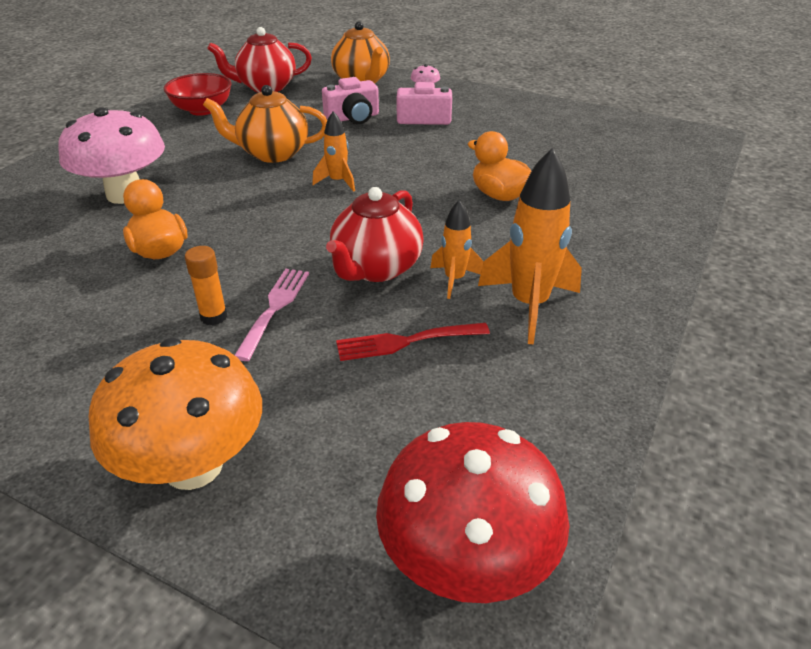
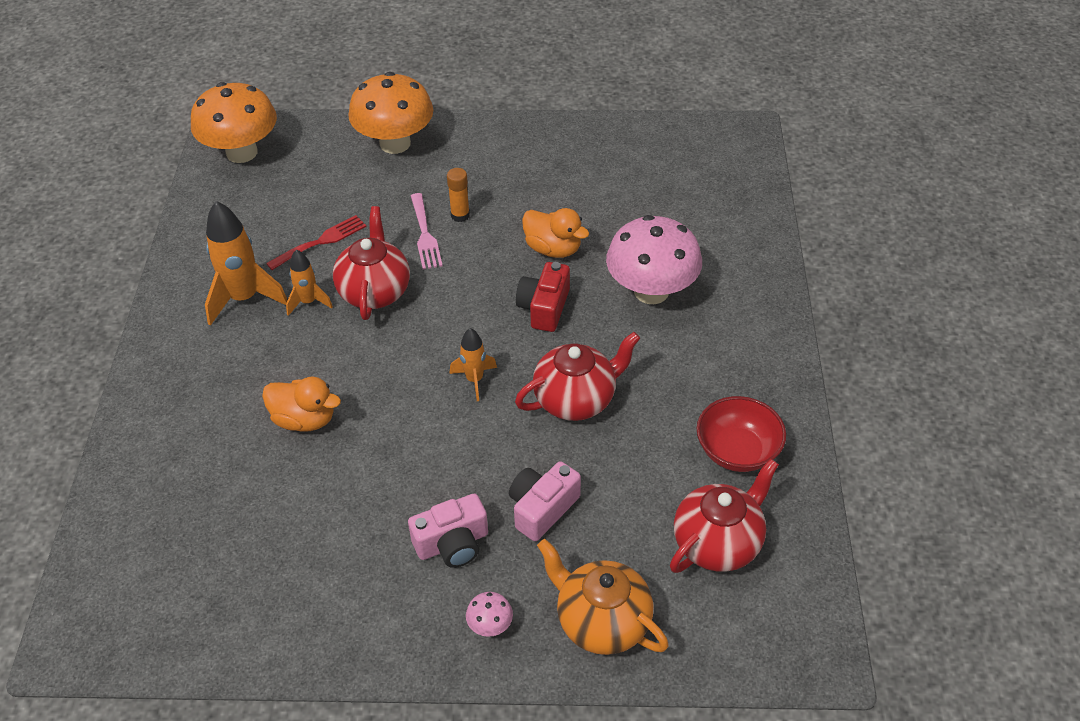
camera: 155 degrees right, 10 degrees up
orange teapot [203,85,327,163] -> red teapot [515,332,640,421]
red mushroom [376,422,569,603] -> orange mushroom [191,82,277,163]
none -> red camera [516,262,570,332]

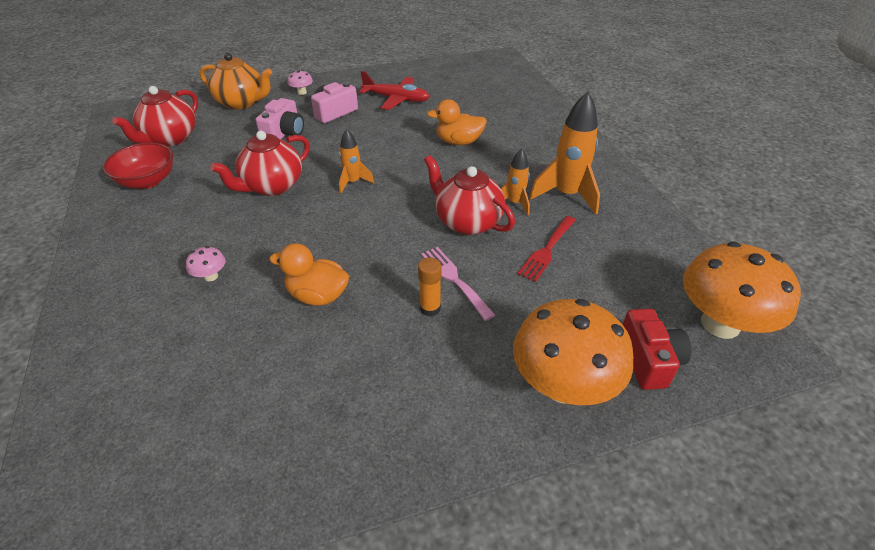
camera: 160 degrees right, 5 degrees down
red teapot [333,206,410,320] -> red teapot turned 150 degrees clockwise [424,155,515,235]
red camera [516,262,570,332] -> red camera moved to [623,308,692,390]
pink mushroom [606,215,702,304] -> pink mushroom [186,246,225,282], size x0.40
none -> red plane [359,71,430,110]

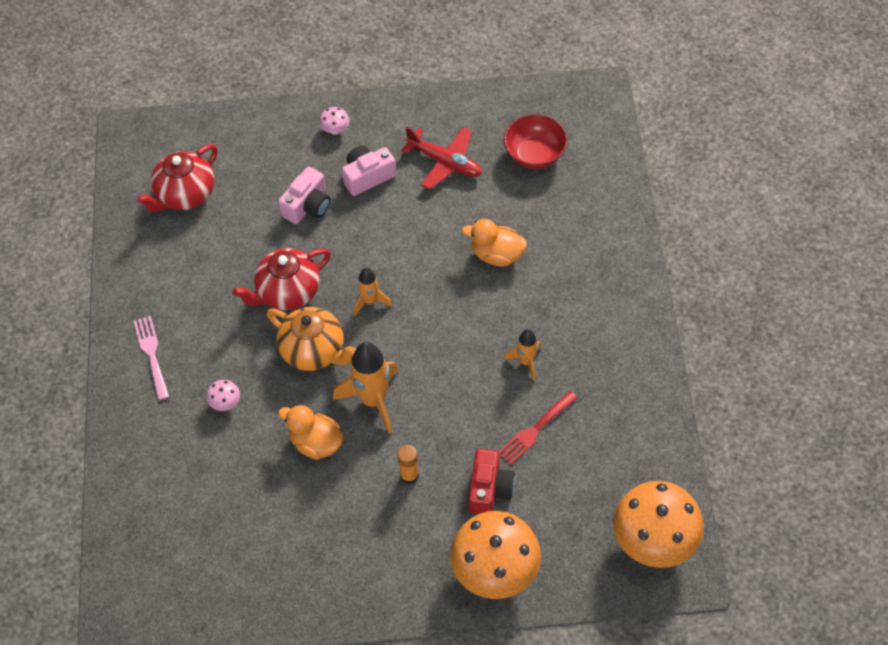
camera: 15 degrees right, 15 degrees up
red bowl [103,142,173,189] -> red bowl moved to [504,114,568,169]
orange teapot [200,53,272,109] -> orange teapot moved to [267,307,356,371]
pink fork [421,247,495,321] -> pink fork moved to [133,316,169,400]
red teapot [424,155,515,235] -> none
orange rocket [529,92,600,215] -> orange rocket moved to [333,342,398,434]
red camera [623,308,692,390] -> red camera moved to [469,449,515,514]

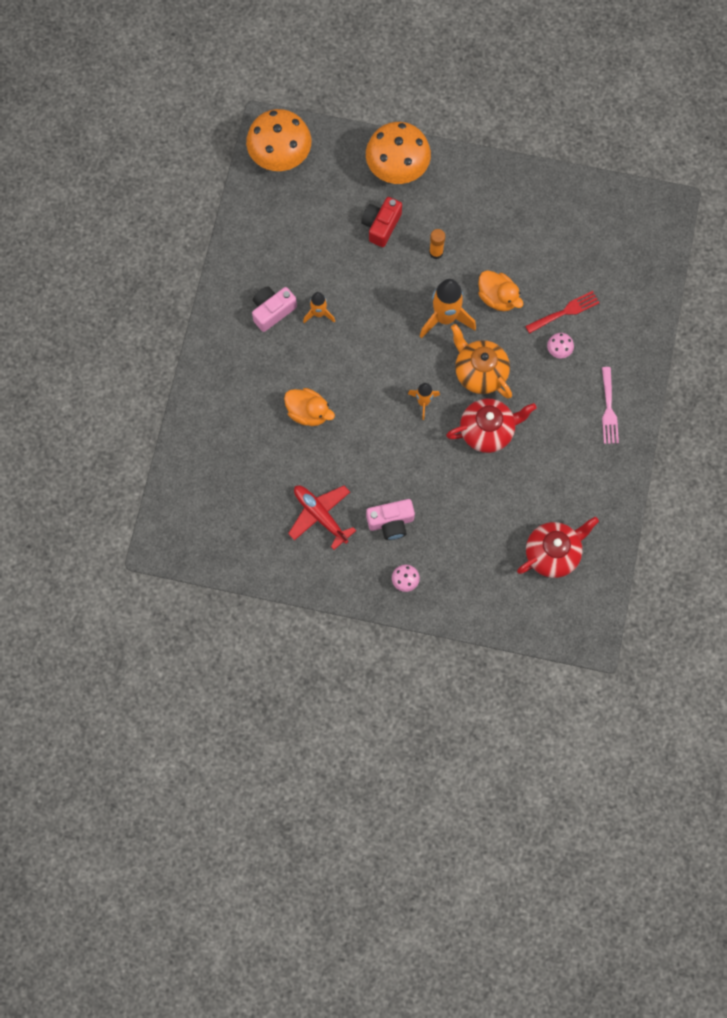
camera: 165 degrees left, 15 degrees up
pink camera [278,167,331,224] -> pink camera moved to [252,286,297,332]
red fork [498,391,578,465] -> red fork moved to [525,291,600,334]
red bowl [504,114,568,169] -> none

